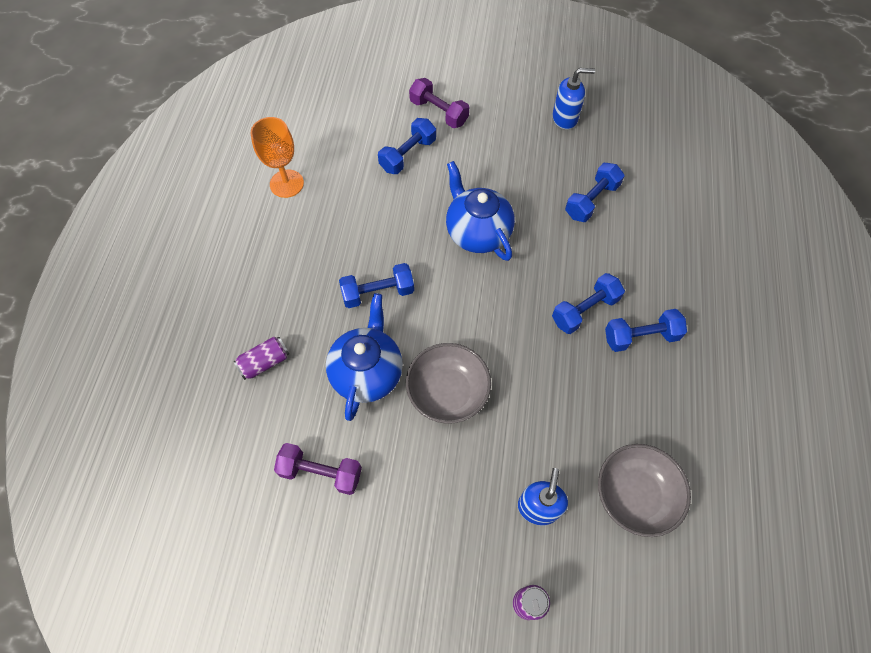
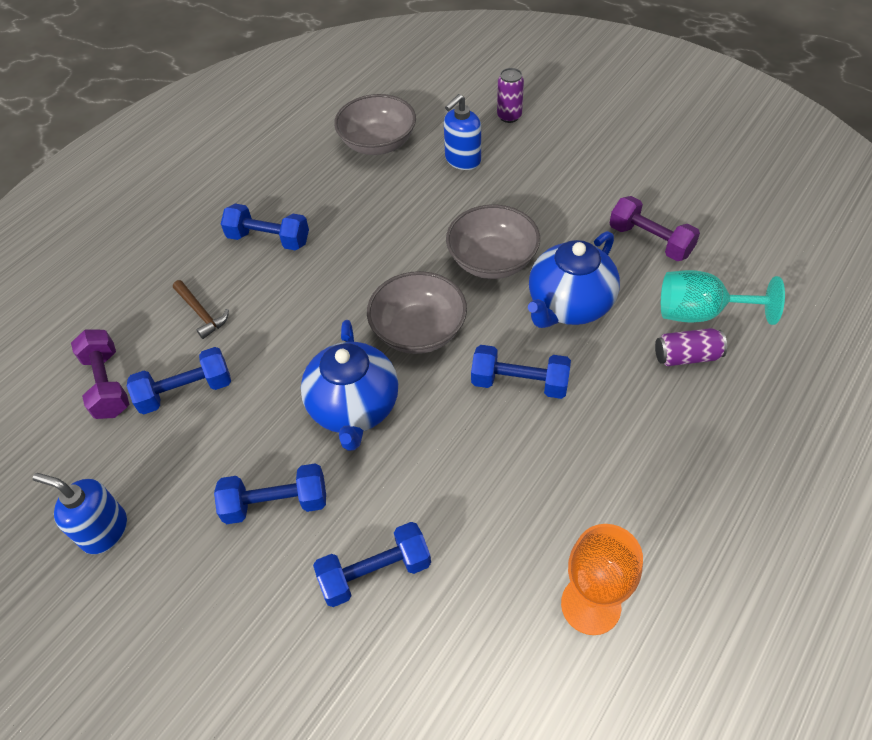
camera: 150 degrees left, 10 degrees down
purple dumbbell [409,78,469,128] -> purple dumbbell moved to [71,329,129,419]
blue dumbbell [552,273,625,334] -> blue dumbbell moved to [214,463,326,524]
none -> brown hammer [173,280,229,339]
none -> grey bowl [367,271,467,354]
none -> turquoise goblet [661,270,785,325]

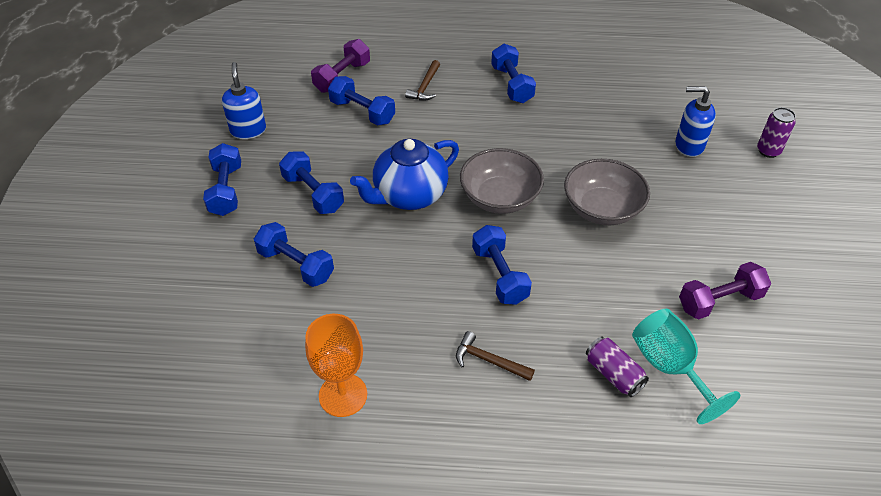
camera: 55 degrees right, 5 degrees down
grey bowl [334,94,416,155] -> none
blue teapot [528,231,620,328] -> none
purple dumbbell [610,196,700,261] -> purple dumbbell turned 60 degrees clockwise [679,262,771,320]
none -> blue dumbbell [203,143,241,216]
none -> brown hammer [456,331,535,381]

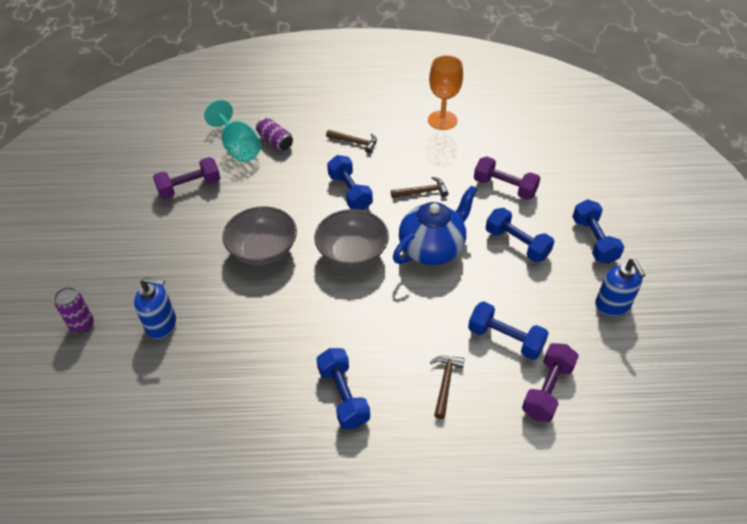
camera: 175 degrees right, 0 degrees up
blue dumbbell [254,222,334,287] -> purple dumbbell [474,156,540,200]
none -> brown hammer [391,176,449,198]

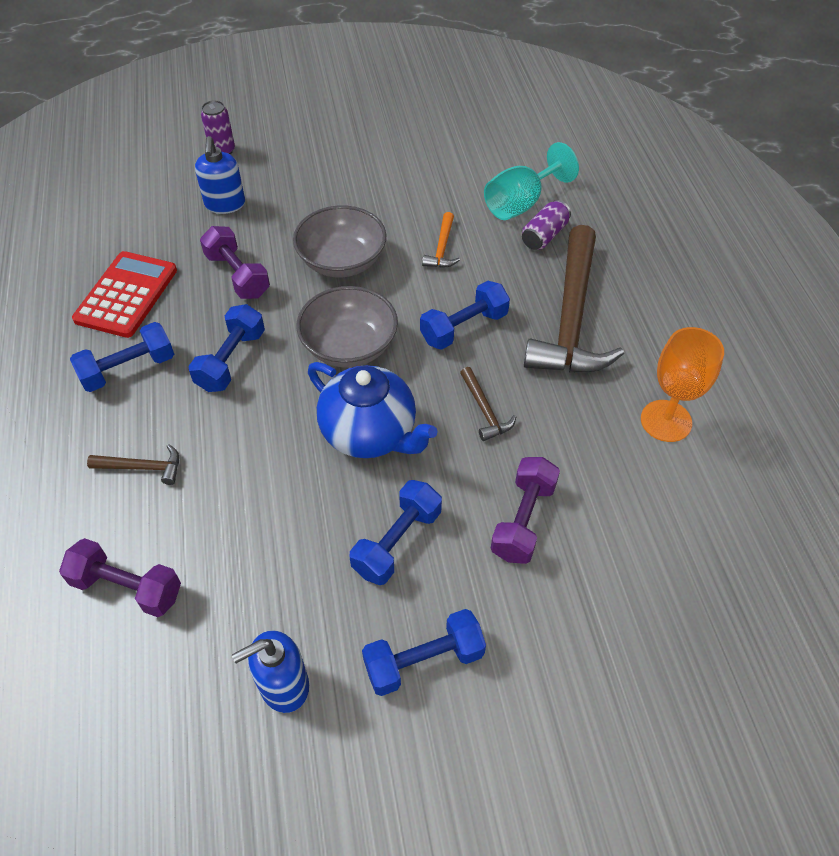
camera: 80 degrees right, 5 degrees up
purple dumbbell [153,157,221,199] -> purple dumbbell moved to [200,226,270,299]
brown hammer [326,130,377,154] -> brown hammer [524,225,624,373], size x2.39
blue dumbbell [468,301,549,360] -> blue dumbbell moved to [188,304,265,392]
none -> red calculator [72,251,177,338]
none -> orange hammer [422,212,460,268]

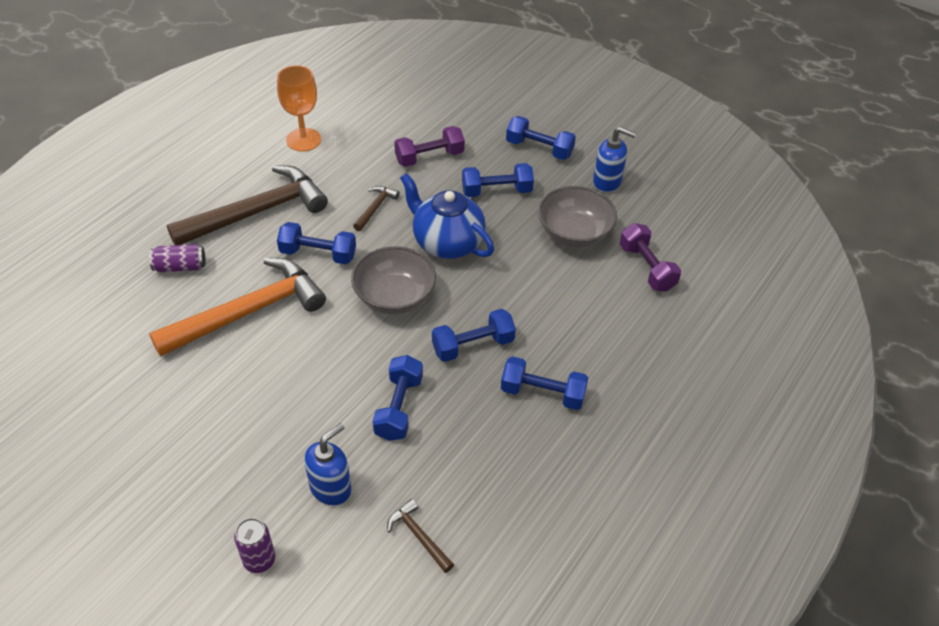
camera: 135 degrees left, 5 degrees down
red calculator [72,251,177,338] -> none
brown hammer [87,444,179,485] -> brown hammer moved to [387,499,454,573]
purple dumbbell [200,226,270,299] -> blue dumbbell [373,355,423,441]
grey bowl [293,205,386,277] -> grey bowl moved to [538,186,617,247]
blue teapot [308,362,438,458] -> blue teapot turned 45 degrees counterclockwise [400,173,494,259]
orange hammer [422,212,460,268] -> orange hammer [149,258,326,357], size x2.39
turquoise goblet [484,142,579,220] -> none

